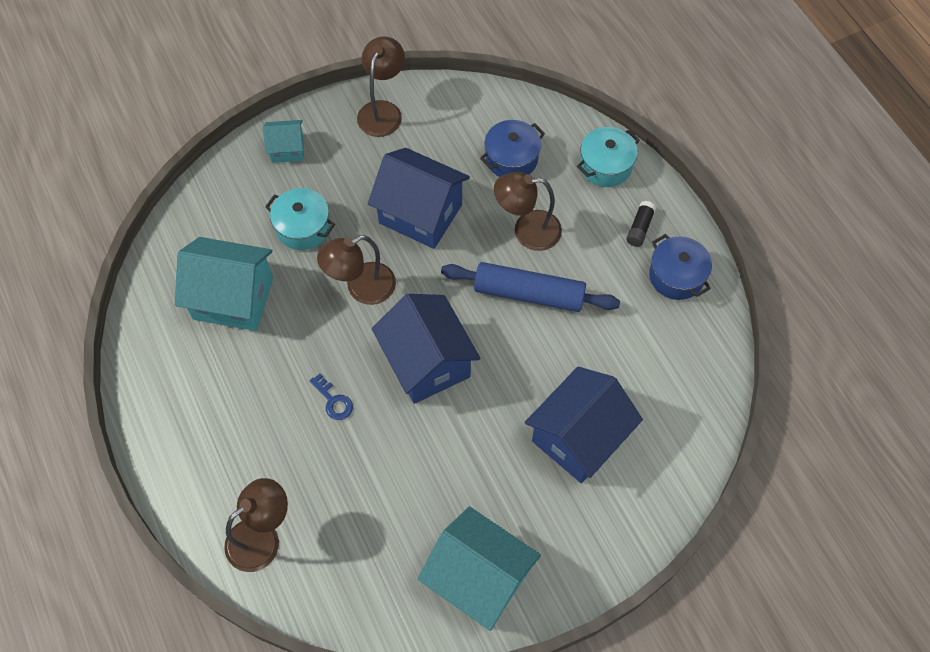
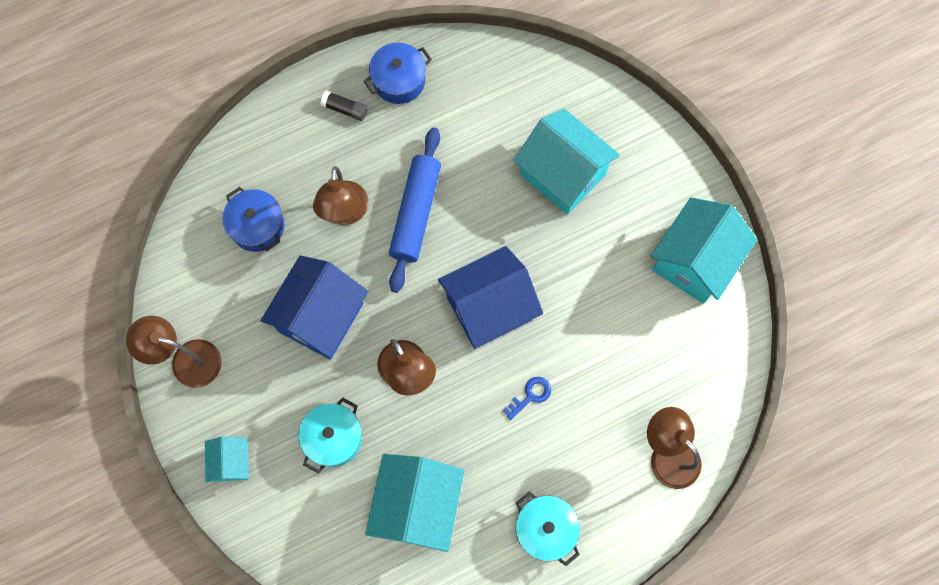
camera: 90 degrees left, 10 degrees up
blue house [525,367,643,483] -> turquoise house [513,109,620,215]
turquoise pot [577,127,640,187] -> turquoise pot moved to [516,491,580,566]

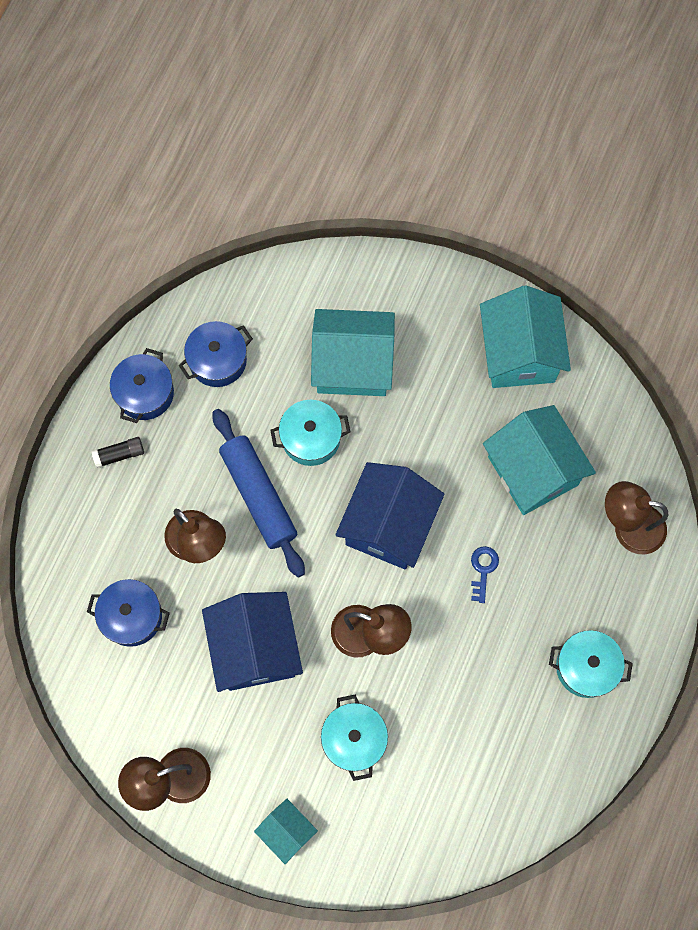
camera: 40 degrees left, 0 degrees up
turquoise house [365,454,464,552] -> turquoise house moved to [483,405,596,515]
none -> blue pot [178,321,253,387]
none -> turquoise pot [270,400,350,466]

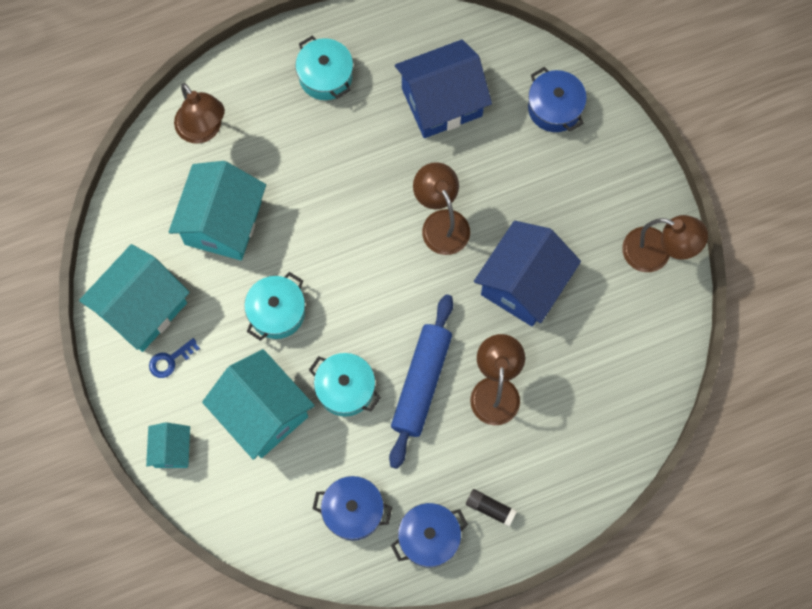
camera: 135 degrees left, 0 degrees up
blue pot [87,579,170,647] -> blue pot moved to [528,67,587,132]
turquoise house [254,799,318,864] -> turquoise house moved to [146,422,190,468]
turquoise pot [321,695,388,781] -> turquoise pot moved to [244,272,305,341]
blue house [335,462,444,569] -> blue house moved to [395,39,492,138]
blue key [471,546,499,603] -> blue key moved to [149,338,200,378]

